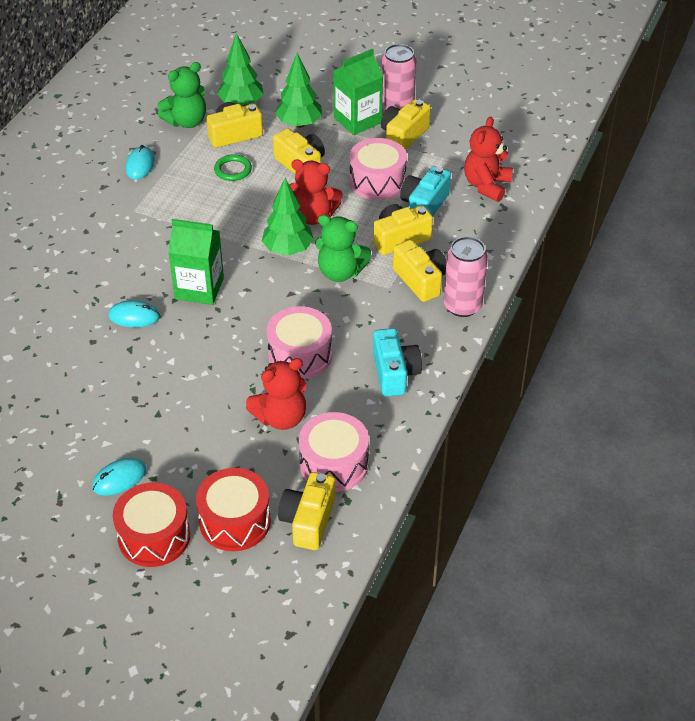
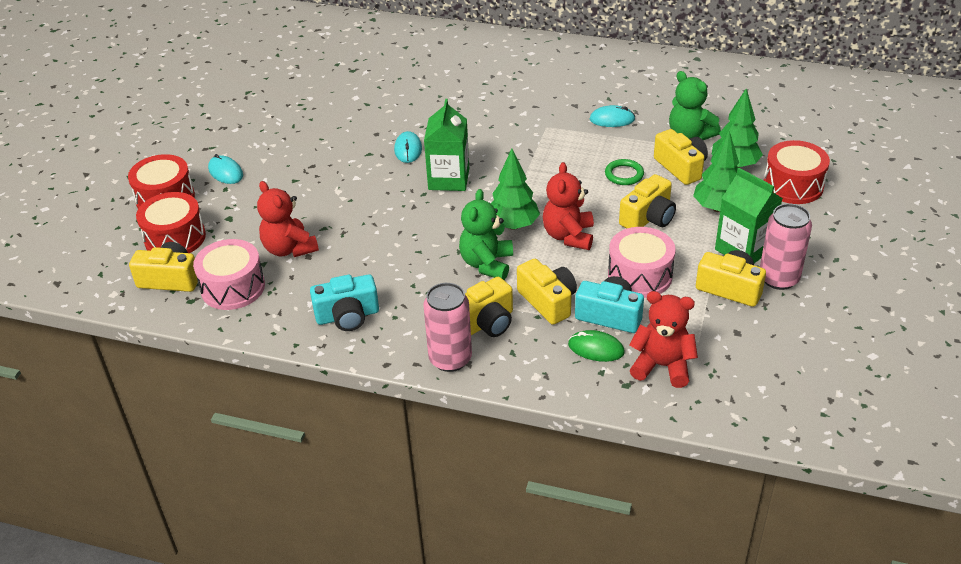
camera: 85 degrees right, 5 degrees down
pink drum [266,306,332,379] -> none
none -> green mouse [568,330,625,362]
none -> red drum [764,140,830,204]

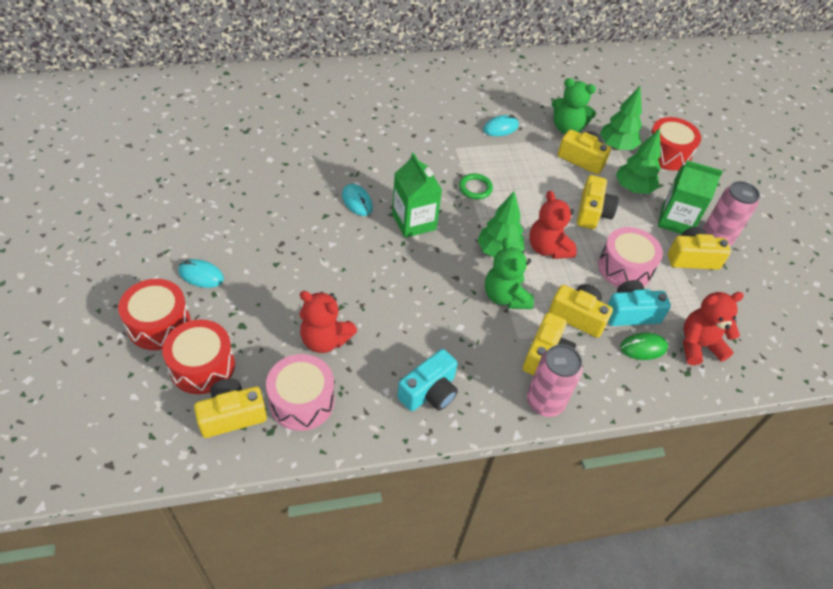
camera: 35 degrees left, 10 degrees up
green ring [605,159,644,185] -> green ring moved to [459,174,493,199]

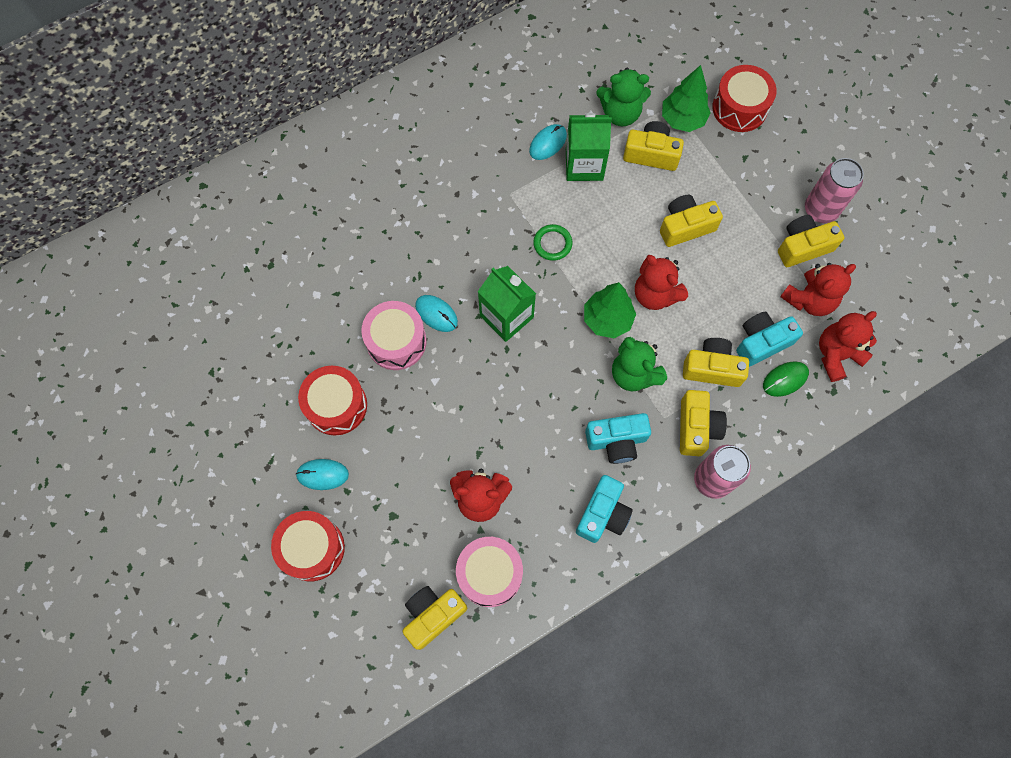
camera: 15 degrees left, 20 degrees up
red drum [162,320,235,394] -> red drum moved to [298,366,367,436]
yellow camera [577,175,619,229] -> yellow camera turned 105 degrees counterclockwise [660,195,723,247]
pink drum [598,227,663,287] -> pink drum moved to [361,301,427,370]
green tree [616,128,661,194] -> none
green carton [658,160,723,234] -> green carton moved to [566,113,612,181]
none -> turquoise camera [585,413,651,464]
none -> red teddy bear [780,263,856,316]

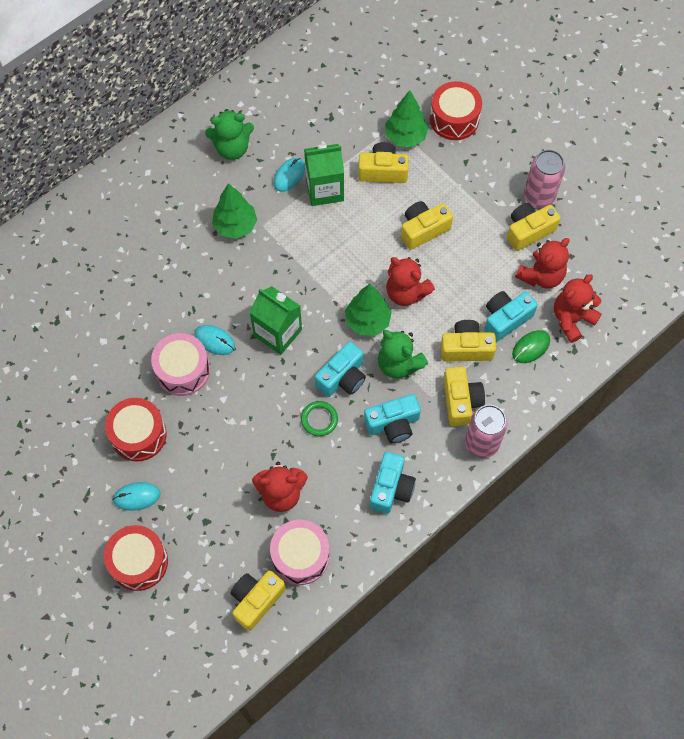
camera: 10 degrees left, 5 degrees down
green ring [533,224,573,261] -> green ring moved to [301,401,338,436]
green teddy bear [596,68,651,126] -> green teddy bear moved to [205,109,254,160]
none -> green tree [212,183,257,239]
none -> turquoise camera [315,341,366,397]

